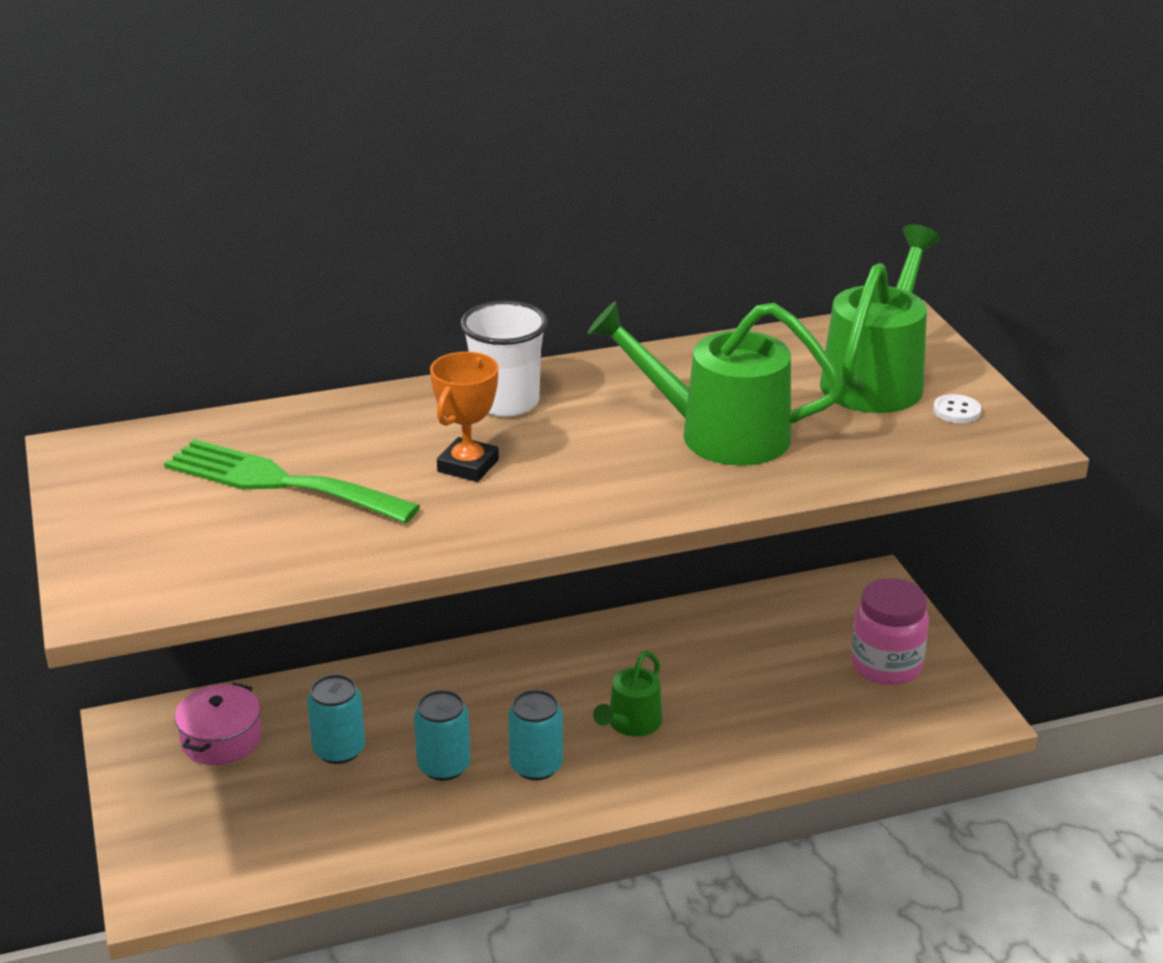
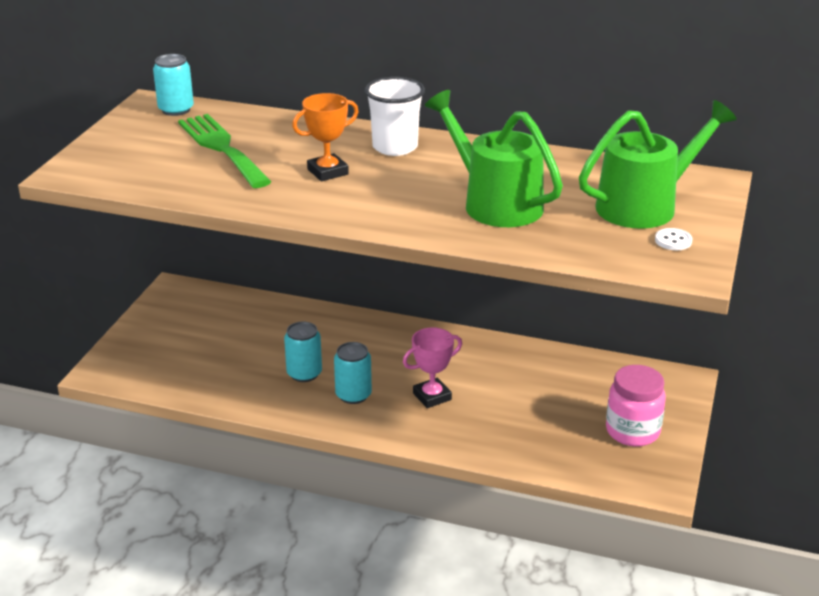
camera: 35 degrees right, 0 degrees up
pink pot [175,683,261,765] -> none
turquoise can [307,674,365,764] -> turquoise can moved to [153,54,194,116]
green watering can [593,651,662,737] -> pink trophy [403,327,462,408]

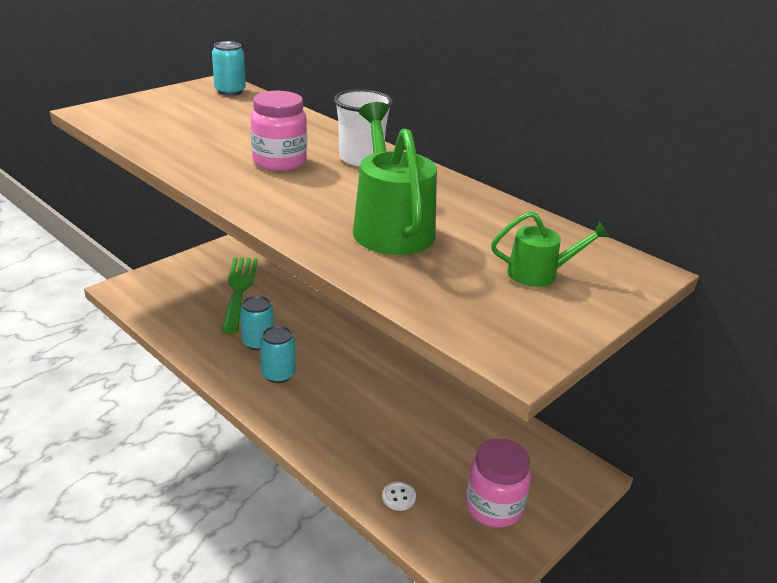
camera: 25 degrees right, 0 degrees up
green fork [178,114,271,188] -> green fork moved to [221,258,258,334]
orange trophy [292,93,359,181] -> pink jar [250,91,307,171]
pink trophy [403,327,462,408] -> none
green watering can [579,100,737,229] -> green watering can [491,211,609,287], size x0.55
white button [655,228,692,250] -> white button moved to [382,482,416,511]

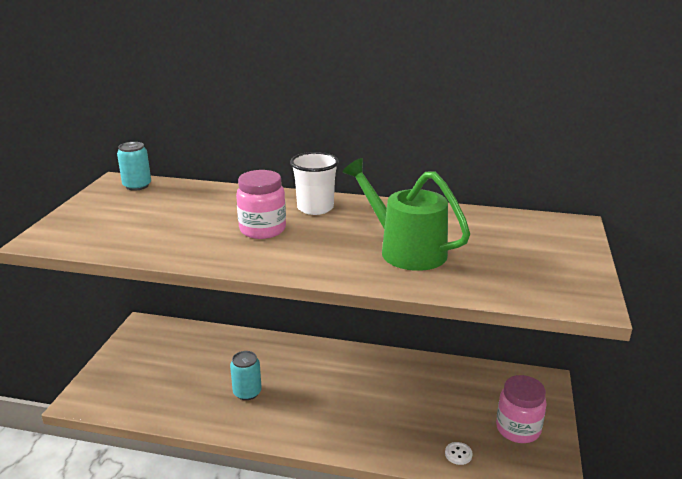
camera: 30 degrees left, 5 degrees down
green fork [221,258,258,334] -> none
turquoise can [260,326,295,383] -> none
green watering can [491,211,609,287] -> none

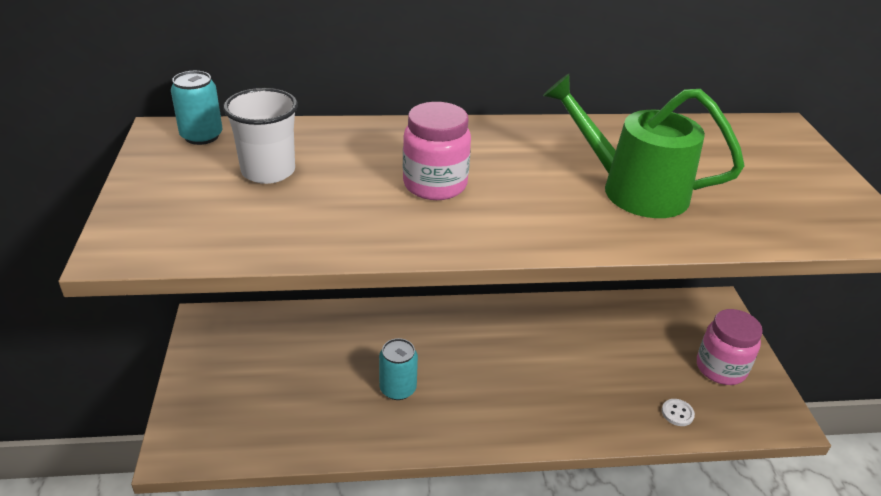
camera: 20 degrees left, 10 degrees up
white cup [290,152,339,215] -> white cup moved to [223,88,298,184]

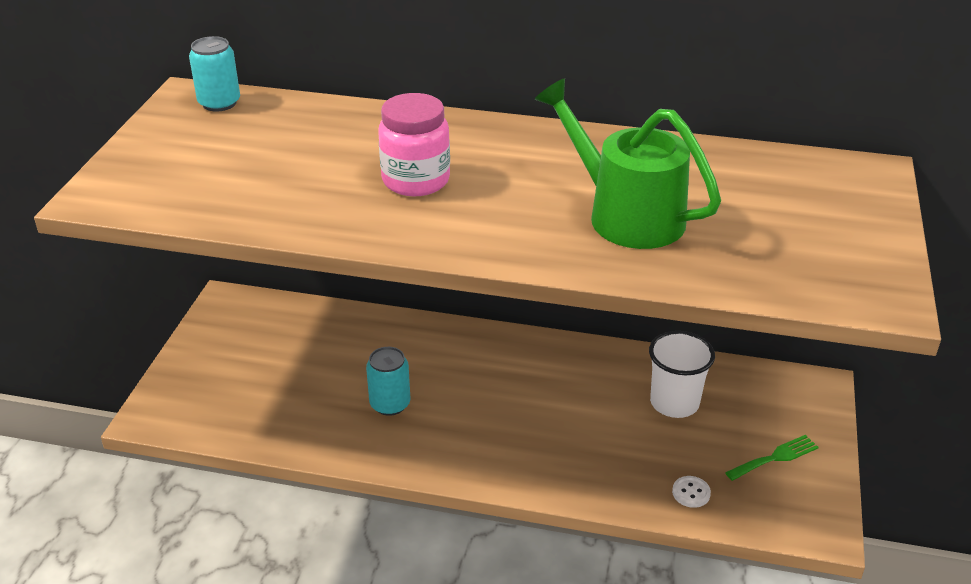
camera: 20 degrees right, 0 degrees up
white cup [223,88,298,184] -> white cup moved to [649,331,715,418]
pink jar [697,309,763,385] -> green fork [725,435,819,481]

